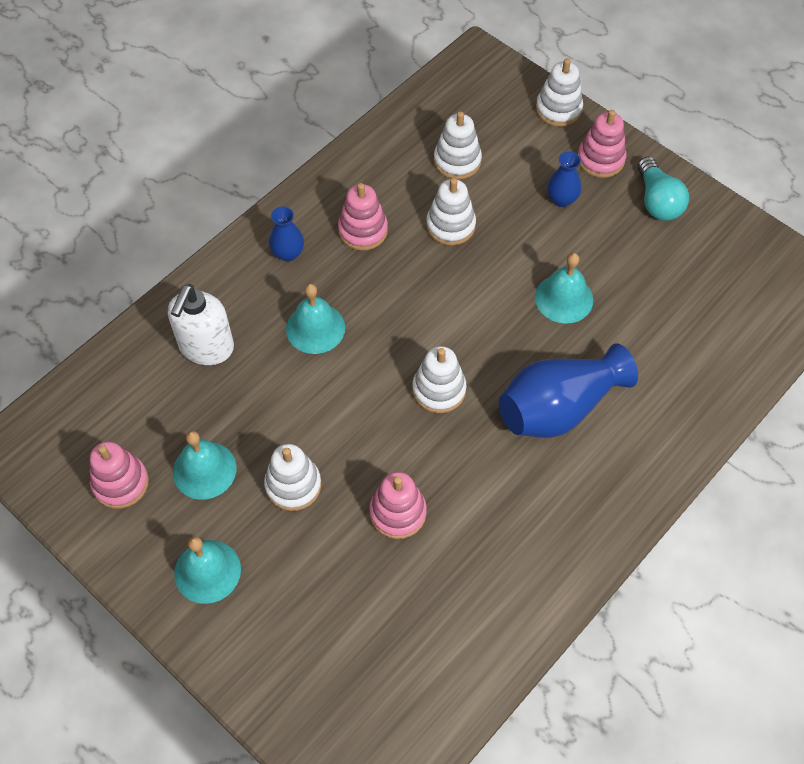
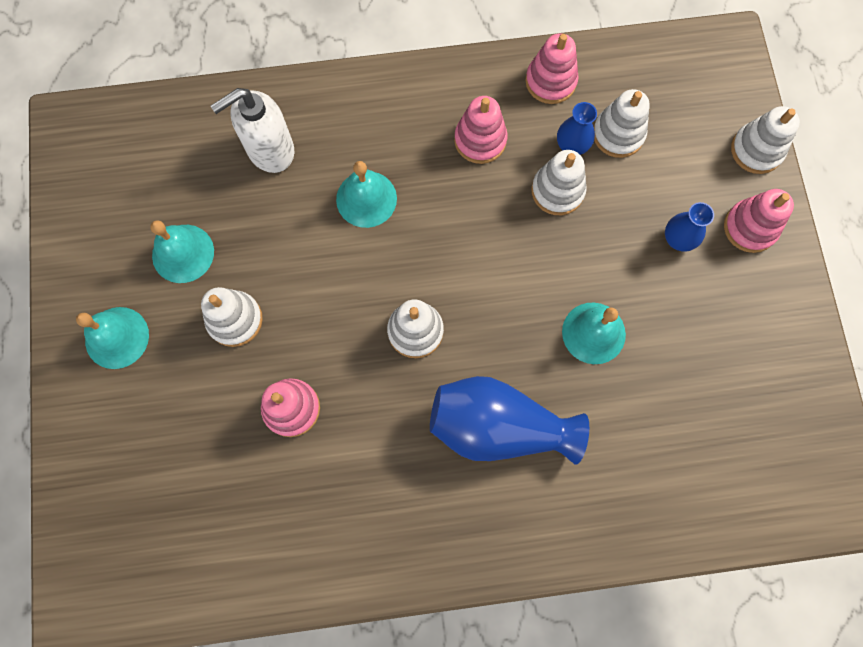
camera: 40 degrees right, 15 degrees up
pink stacking toy [90,442,149,509] -> pink stacking toy moved to [525,33,578,104]
blue vase [269,207,304,262] -> blue vase moved to [557,102,597,155]
turquoise light bulb [638,157,689,221] -> none

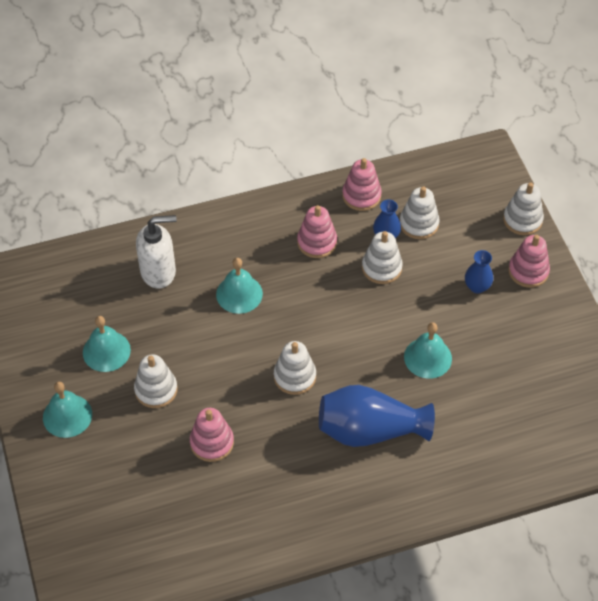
camera: 10 degrees left, 20 degrees down
white soap dispenser [211,88,294,173] -> white soap dispenser turned 150 degrees counterclockwise [136,215,177,289]

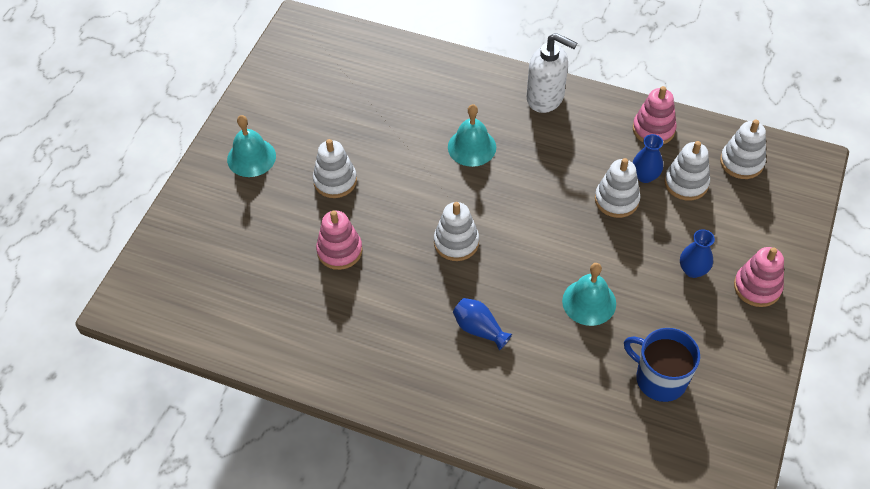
camera: 40 degrees right, 0 degrees up
turquoise bell [83,316,131,372] -> none
white soap dispenser [136,215,177,289] -> white soap dispenser moved to [527,33,577,113]
pink stacking toy [297,205,337,258] -> none
blue vase [319,385,435,447] -> blue vase [453,298,512,350], size x0.50
white stacking toy [503,182,544,235] -> white stacking toy moved to [720,120,766,179]
none -> blue mug [624,328,700,402]

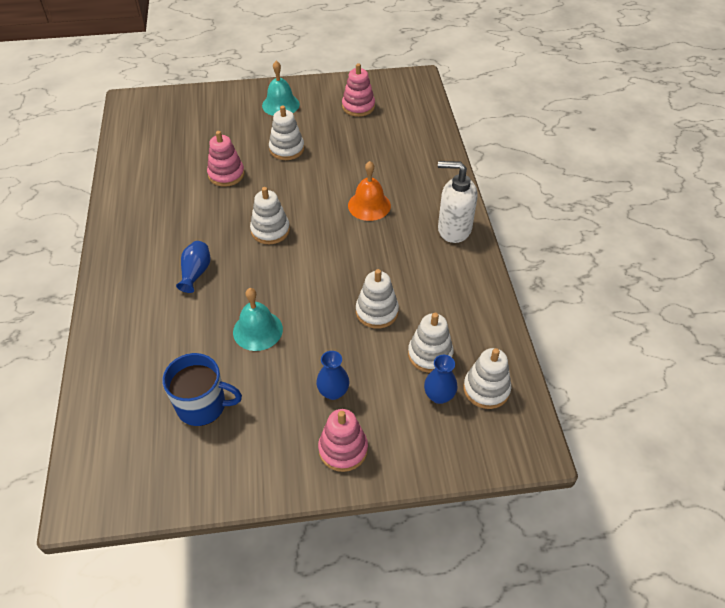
camera: 60 degrees right, 5 degrees down
turquoise bell [448,104,496,167] -> orange bell [348,161,391,221]
white soap dispenser [527,33,577,113] -> white soap dispenser turned 105 degrees clockwise [438,161,477,243]
blue mug [624,328,700,402] -> blue mug turned 90 degrees clockwise [162,353,242,426]
blue vase [632,134,663,183] -> blue vase moved to [424,355,457,404]
pink stacking toy [633,86,677,144] -> pink stacking toy moved to [342,63,375,117]

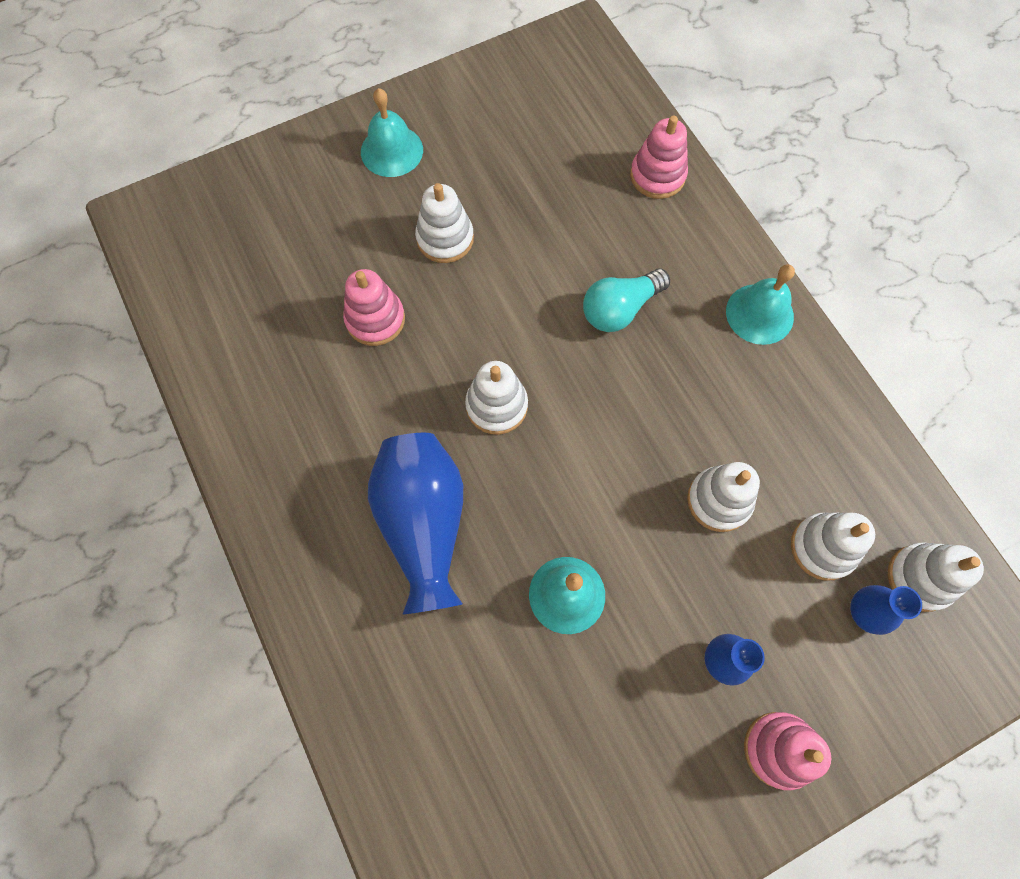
camera: 20 degrees left, 20 degrees up
blue mug [162,353,242,426] -> none
blue vase [176,241,211,293] -> blue vase [368,433,463,615], size x2.01
pink stacking toy [342,63,375,117] -> pink stacking toy moved to [630,116,688,199]
orange bell [348,161,391,221] -> turquoise light bulb [583,268,670,332]
white soap dispenser [438,161,477,243] -> turquoise bell [726,264,795,345]

